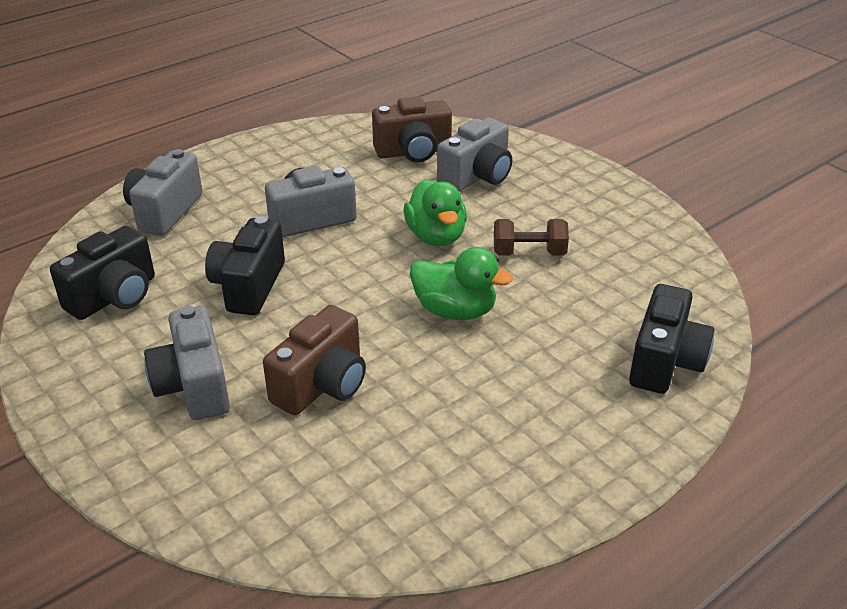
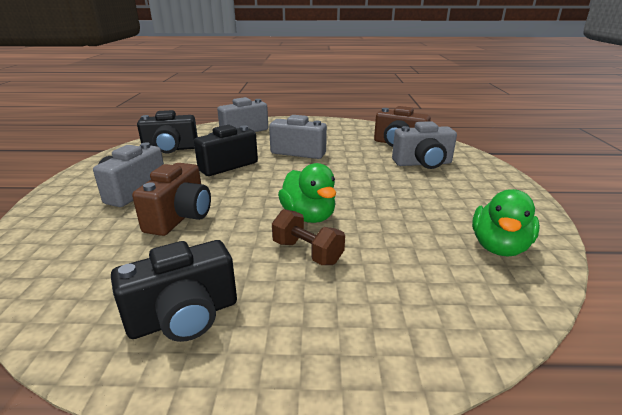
camera: 40 degrees right, 10 degrees down
brown camera [263,305,366,415] -> brown camera turned 60 degrees counterclockwise [132,163,211,236]
green duck [404,179,467,246] -> green duck moved to [472,189,540,257]
brown dumbbell [494,219,569,256] -> brown dumbbell moved to [272,209,345,265]
black camera [629,284,715,394] -> black camera moved to [111,240,237,342]

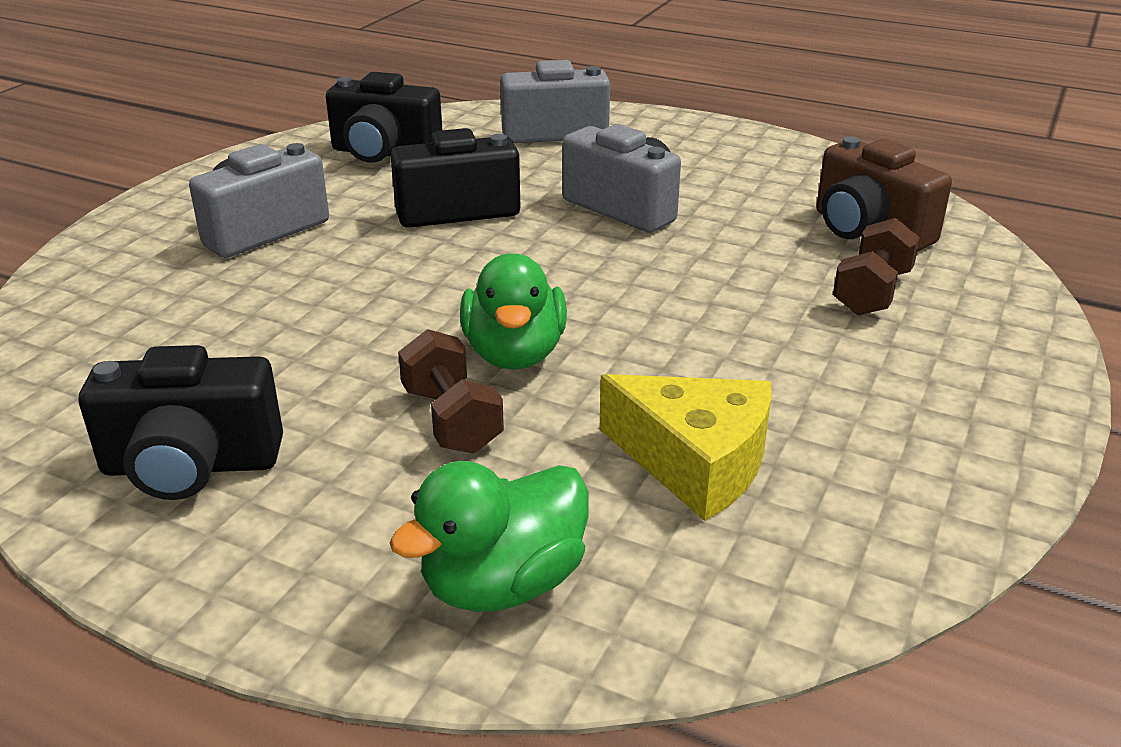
camera: 25 degrees right, 5 degrees up
brown camera [132,163,211,236] -> none
grey camera [392,121,457,169] -> brown dumbbell [833,218,920,315]
green duck [472,189,540,257] -> green duck moved to [390,461,588,612]
none -> yellow cheese [599,374,771,521]

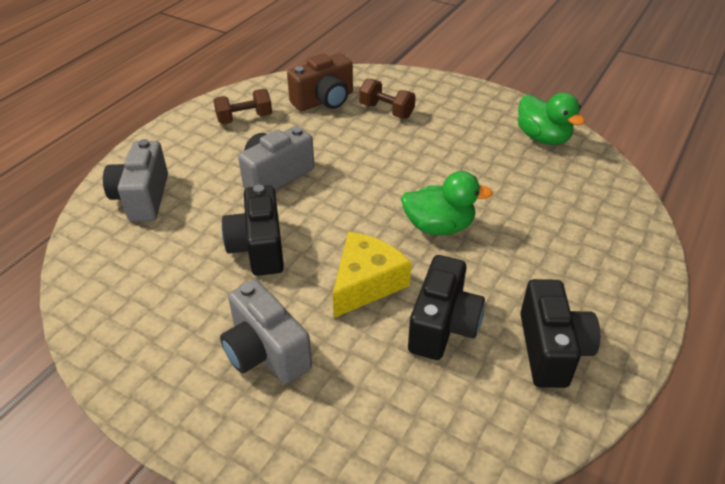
camera: 85 degrees left, 10 degrees up
black camera [326,72,442,162] -> black camera moved to [408,255,485,360]
green duck [390,461,588,612] -> green duck moved to [518,92,585,145]
brown dumbbell [398,329,504,454] -> brown dumbbell moved to [213,89,272,124]
yellow cheese [599,374,771,521] -> yellow cheese moved to [333,232,411,318]

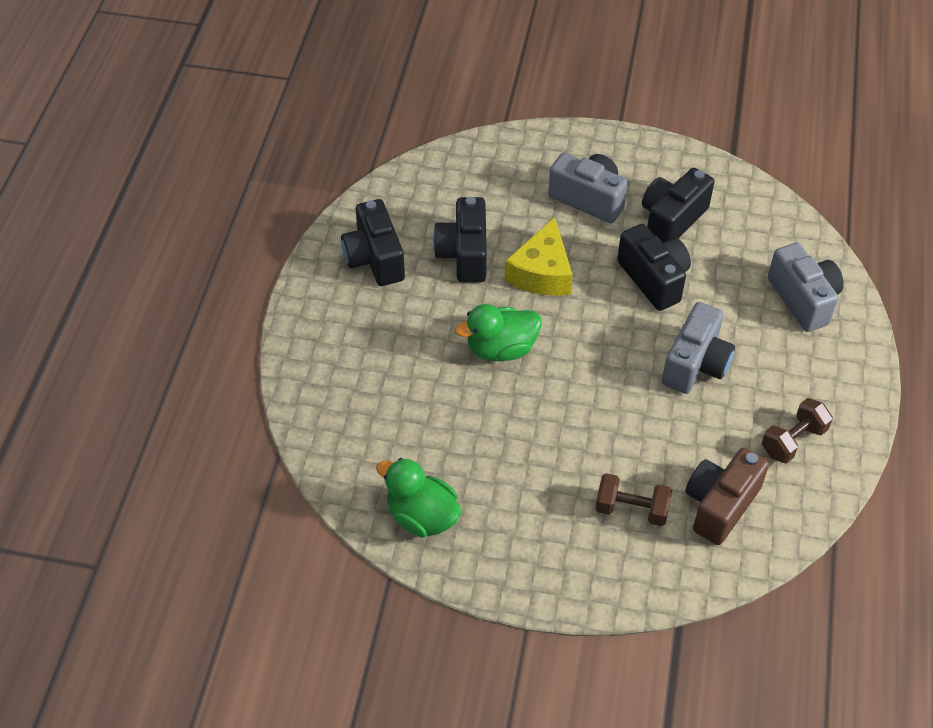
camera: 160 degrees right, 10 degrees up
none -> black camera [642,168,714,242]

